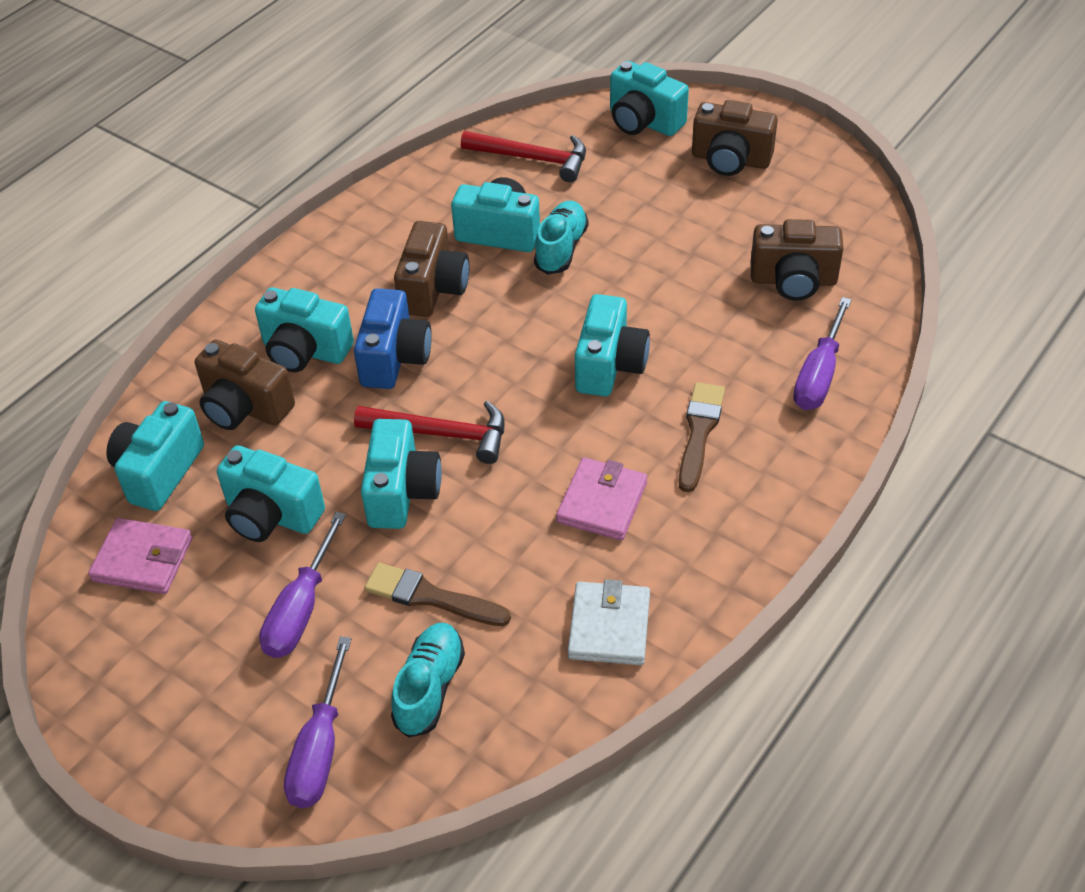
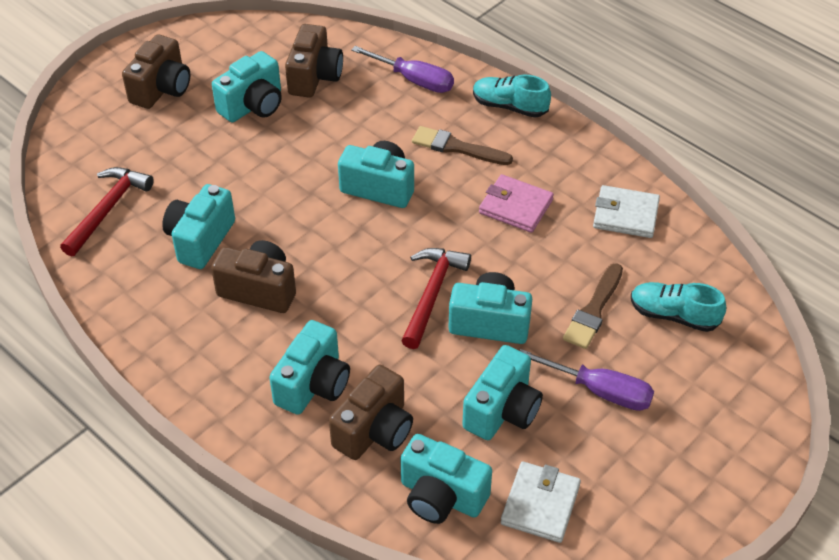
camera: 85 degrees left, 0 degrees up
pink wallet [88,518,192,594] -> white wallet [501,461,581,543]
purple screwdriver [284,636,351,808] -> none
blue camera [354,288,432,389] -> none
turquoise shoe [534,201,588,274] -> turquoise shoe moved to [473,75,551,118]
turquoise camera [610,61,689,136] -> turquoise camera moved to [212,51,282,122]

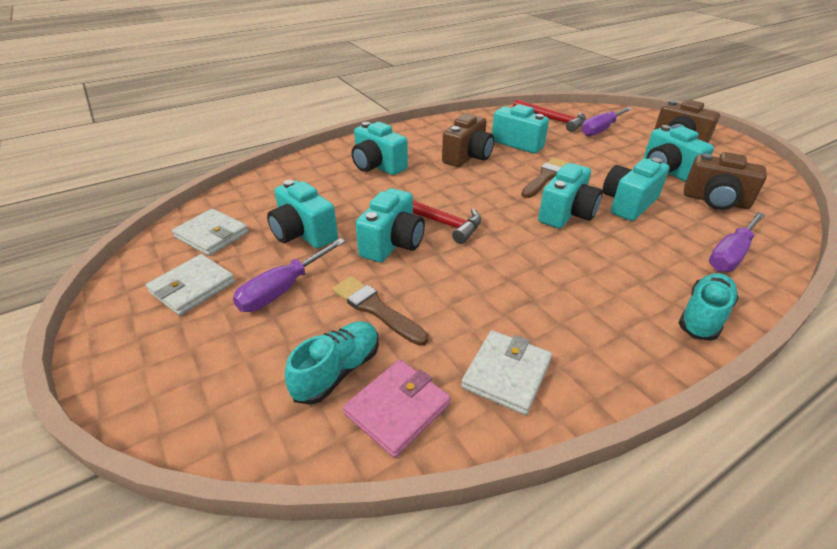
camera: 105 degrees right, 10 degrees down
brown camera [329,365,413,460] -> none
turquoise camera [401,434,492,524] -> turquoise camera moved to [603,158,669,221]
brown brush [412,126,513,165] -> brown brush moved to [521,158,569,198]
pink wallet [479,174,554,233] -> pink wallet moved to [343,360,451,458]
none -> white wallet [146,254,235,316]
none -> purple screwdriver [582,107,633,136]

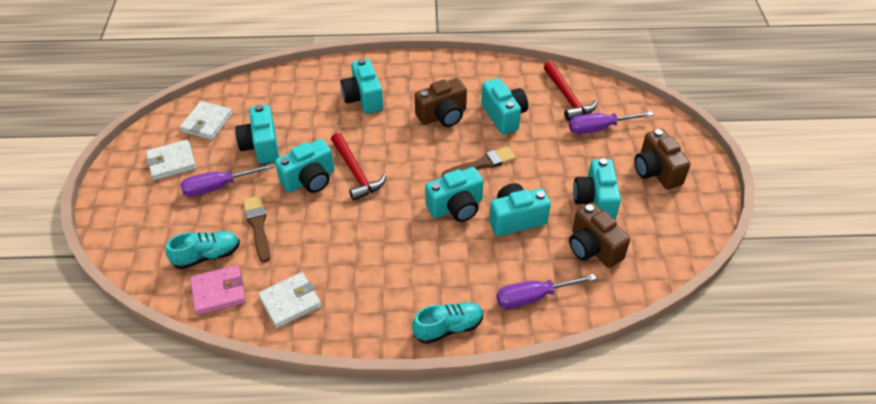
camera: 30 degrees right, 10 degrees up
white wallet [172,209,249,256] -> white wallet turned 45 degrees clockwise [180,101,232,140]

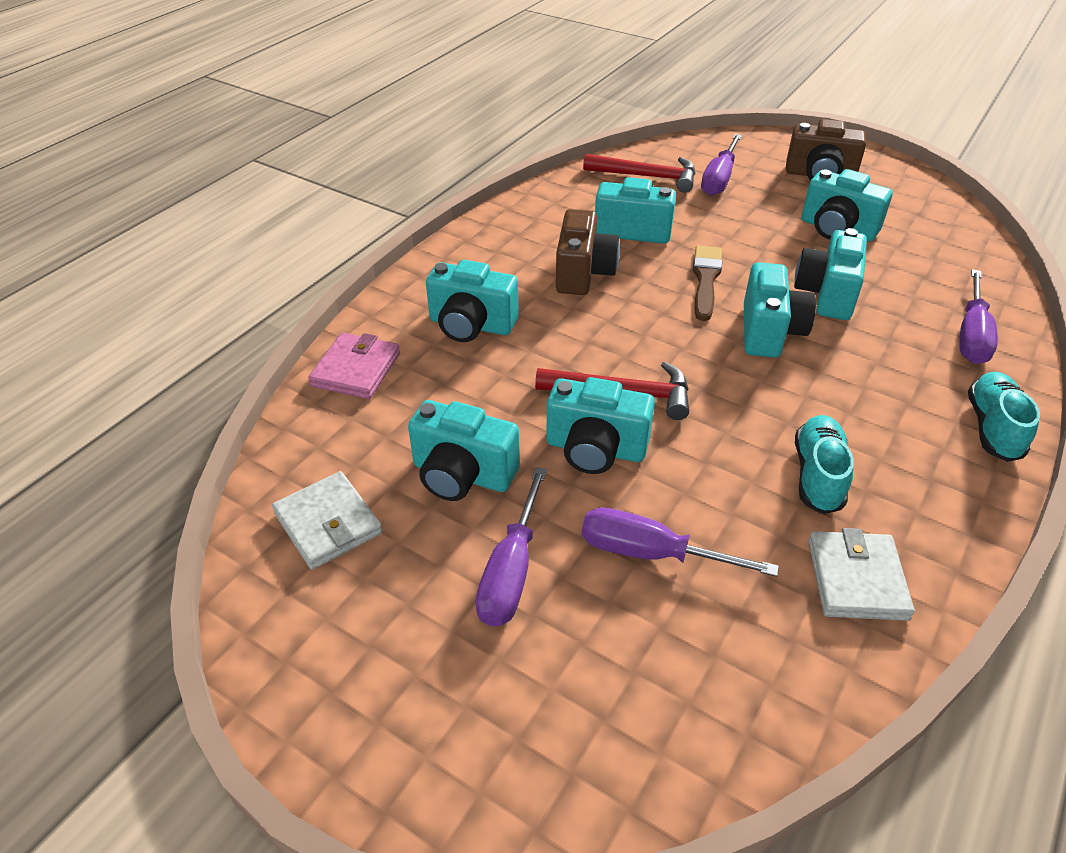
camera: 55 degrees left, 5 degrees down
white wallet [146,140,196,181] -> none
turquoise shoe [166,231,240,269] -> turquoise shoe moved to [795,415,854,514]
pink wallet [190,265,246,315] -> pink wallet moved to [308,333,400,399]
brown brush [243,196,270,263] -> purple screwdriver [582,508,779,577]
turquoise camera [275,139,334,193] -> turquoise camera turned 105 degrees clockwise [546,377,655,474]
brown camera [569,202,630,268] -> none

